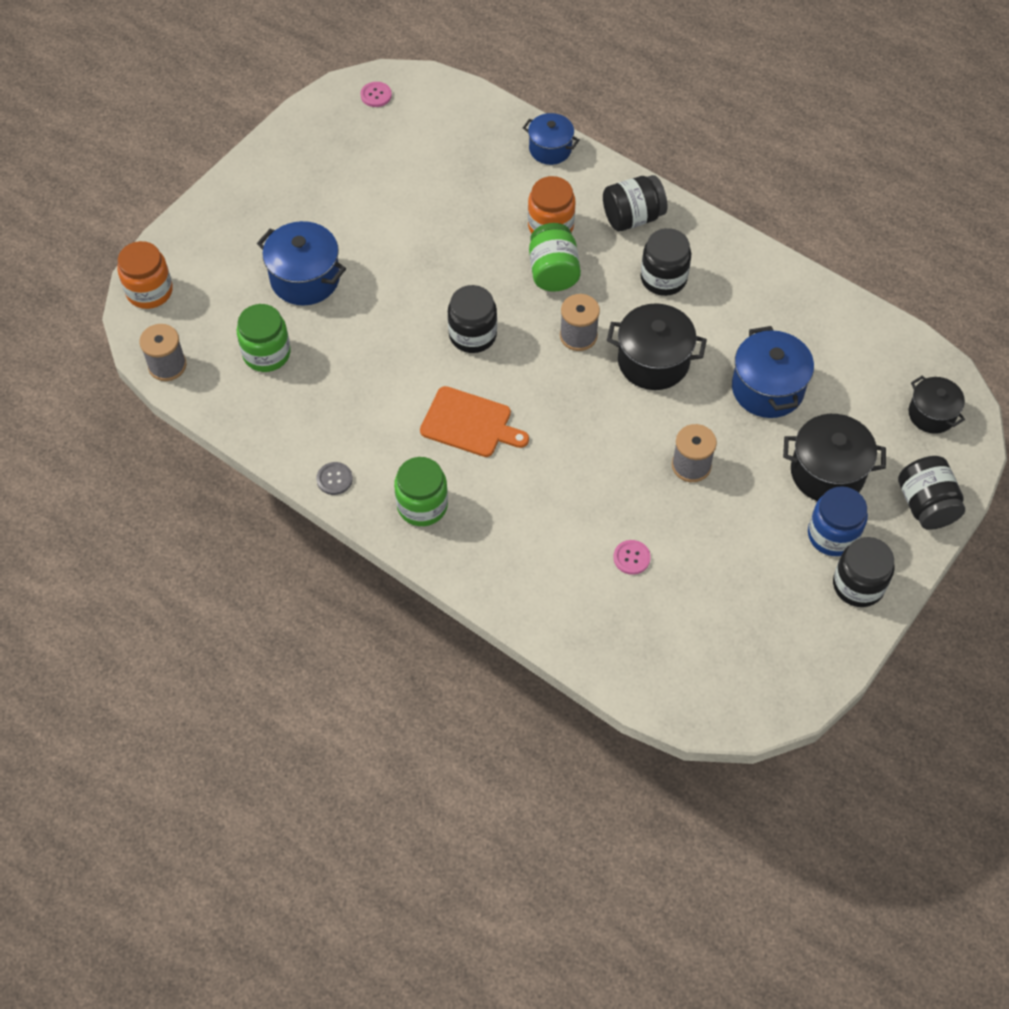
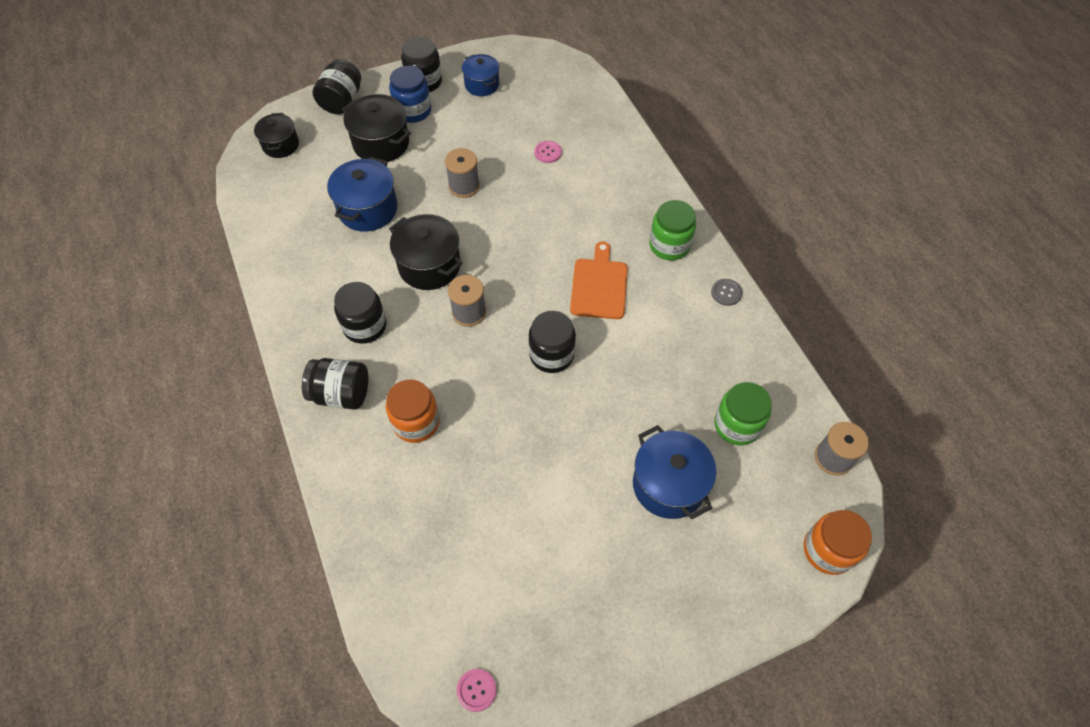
camera: 150 degrees left, 0 degrees up
orange cutting board [420,386,529,457] -> orange cutting board turned 45 degrees clockwise [570,242,628,319]
blue pot [523,113,579,165] -> blue pot moved to [462,54,499,96]
green jar [529,223,581,292] -> none

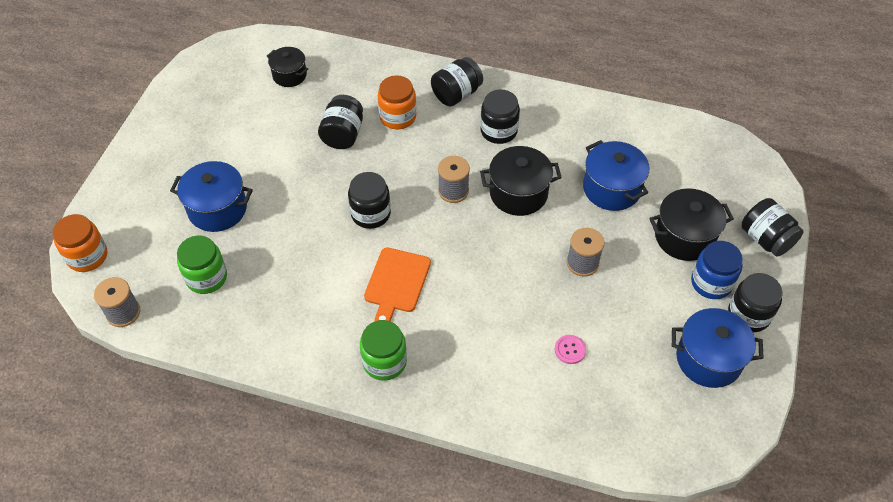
camera: 130 degrees right, 5 degrees down
black pot [254,113,299,158] -> black pot moved to [267,47,308,87]
pink button [456,669,496,712] -> none
blue pot [462,54,499,96] -> blue pot [672,308,763,388], size x1.55
orange cutting board [570,242,628,319] -> orange cutting board turned 60 degrees clockwise [364,247,431,321]
grey button [711,279,742,306] -> none
none -> black jar [318,95,363,149]

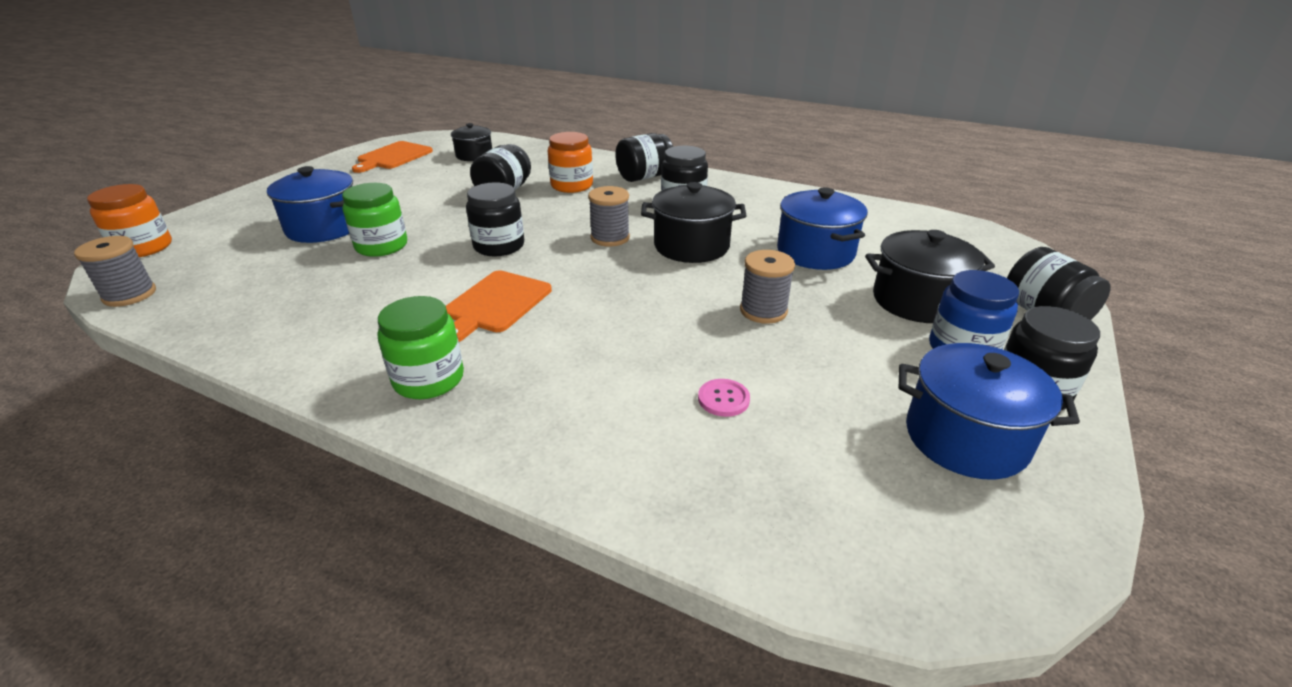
camera: 10 degrees right, 20 degrees down
green jar [177,236,227,294] -> green jar moved to [342,183,407,257]
none -> orange cutting board [352,141,433,173]

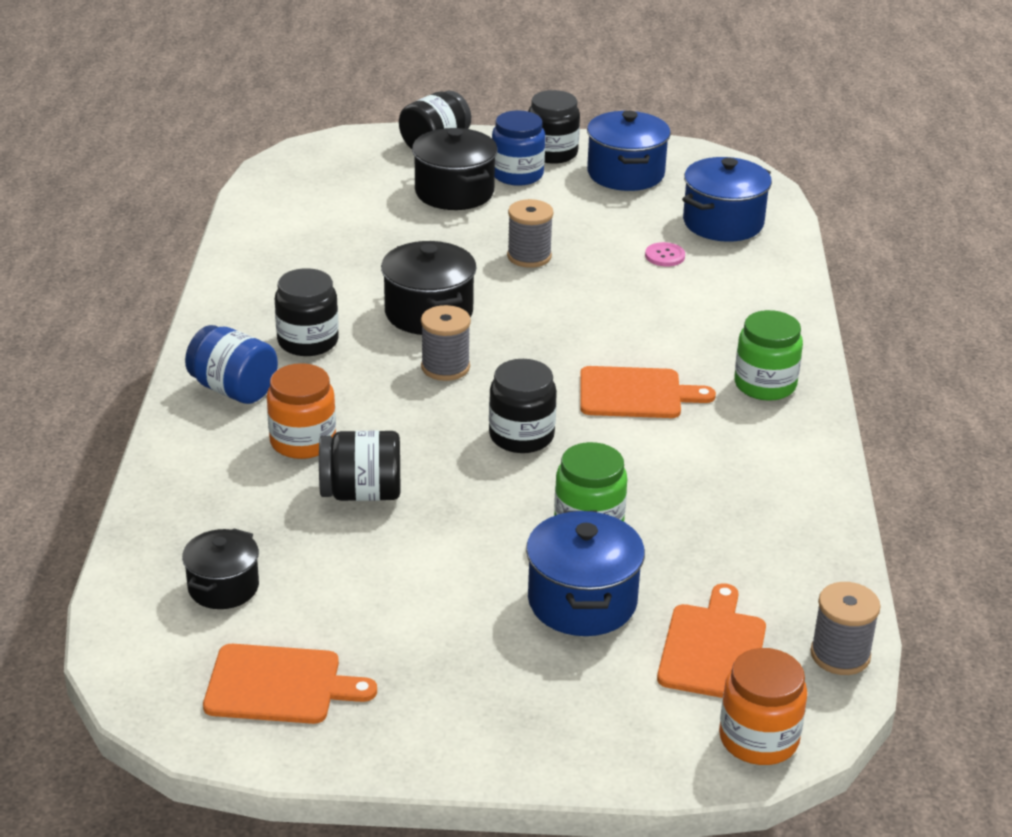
camera: 115 degrees left, 0 degrees up
black jar [615,133,673,182] -> blue jar [185,325,278,404]
blue pot [777,187,868,270] -> blue pot moved to [682,157,772,242]
none -> orange cutting board [657,583,766,698]

